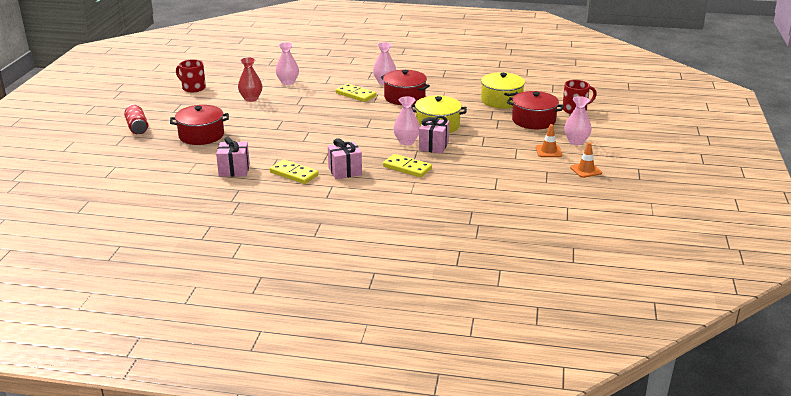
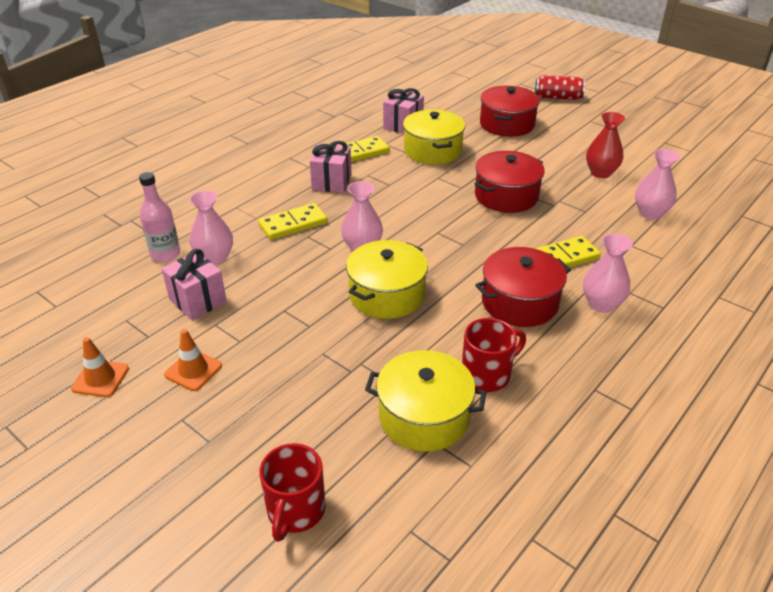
camera: 120 degrees right, 10 degrees up
red mug [176,59,206,92] -> red mug moved to [462,318,526,392]
pink gift [419,116,449,154] -> pink gift moved to [161,249,227,320]
red pot [507,91,564,129] -> red pot moved to [474,151,545,213]
pink vase [564,96,592,145] -> pink vase moved to [189,191,233,266]
none -> pink bottle [139,172,180,262]
none -> yellow pot [403,109,465,165]

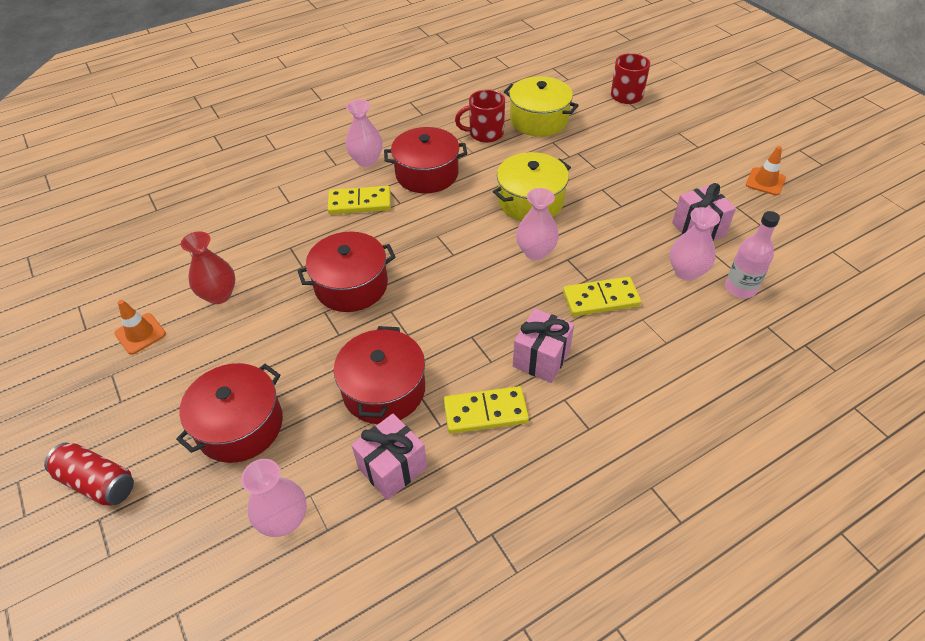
camera: 160 degrees left, 10 degrees up
orange traffic cone [164,329,222,391] -> orange traffic cone moved to [114,300,166,355]
yellow pot [403,109,465,165] -> red pot [334,326,425,424]
pink vase [635,149,680,220] -> pink vase moved to [241,459,307,537]

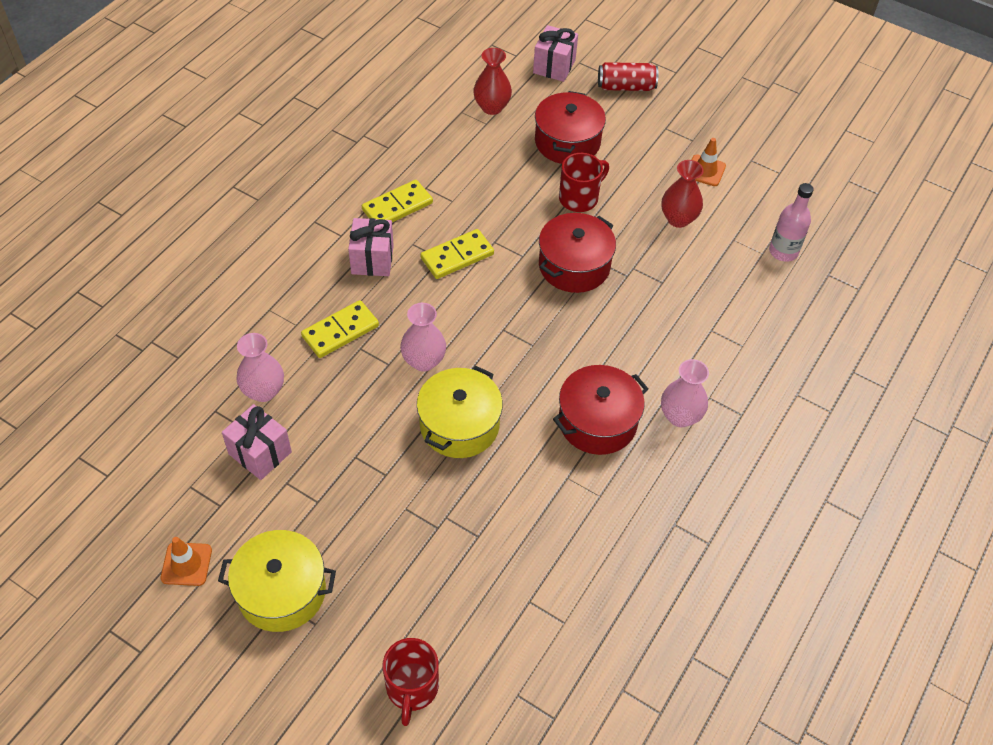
camera: 150 degrees right, 5 degrees up
pink vase [241,459,307,537] -> red vase [473,48,512,115]
yellow domino [328,186,391,214] -> yellow domino moved to [421,229,494,279]
red pot [334,326,425,424] -> none
pink gift [351,414,427,500] -> pink gift moved to [533,25,578,82]
red mug [455,89,505,143] -> red mug moved to [559,153,609,212]
yellow pot [504,76,579,137] -> yellow pot moved to [218,530,336,632]
pink bottle [725,211,780,299] -> pink bottle moved to [769,183,814,262]

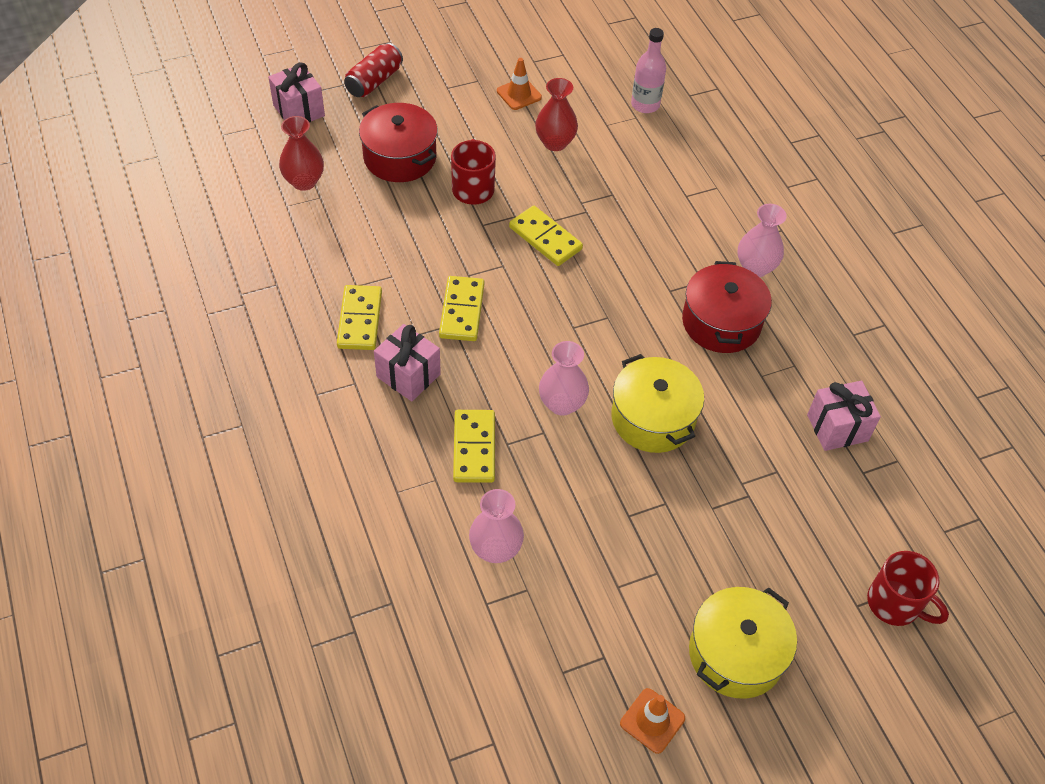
camera: 55 degrees left, 0 degrees up
pink gift [222,404,292,480] -> pink gift moved to [807,381,881,451]
red pot [539,213,616,293] -> yellow domino [509,206,583,266]

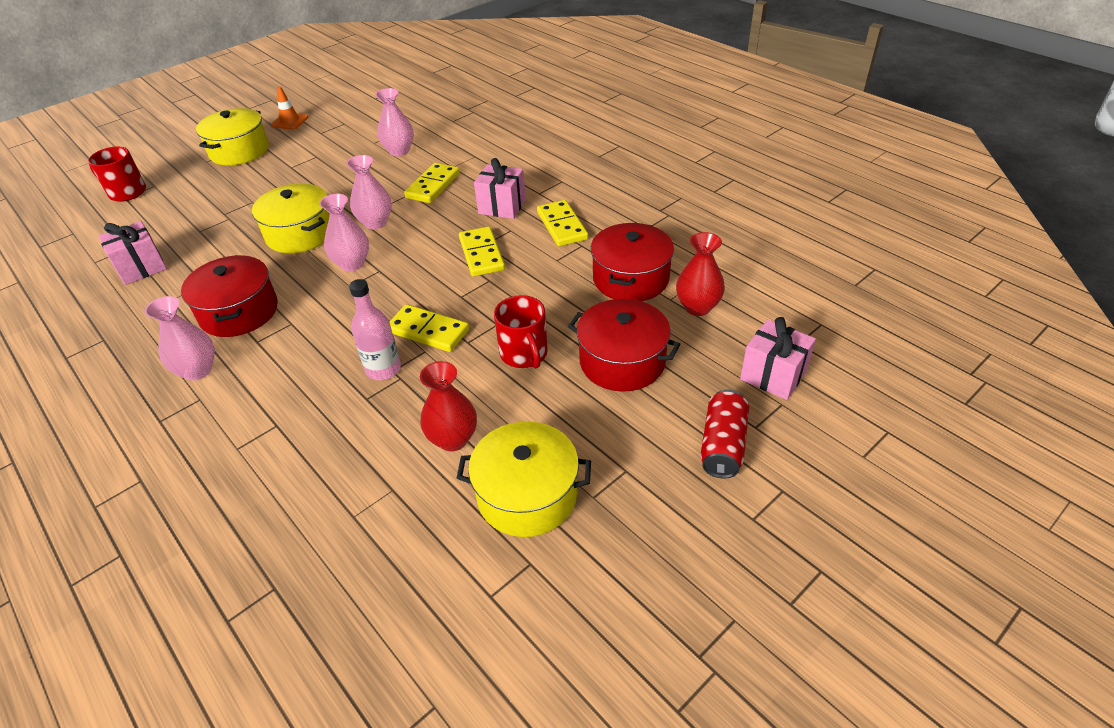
camera: 165 degrees right, 10 degrees down
yellow domino [453,410,495,483] -> yellow domino turned 45 degrees clockwise [404,163,460,203]
orange traffic cone [497,58,542,110] -> yellow pot [457,421,591,537]
pink bottle [631,28,666,113] -> pink bottle moved to [349,279,401,380]
none -> pink vase [319,194,369,271]
none -> red pot [591,223,674,301]

